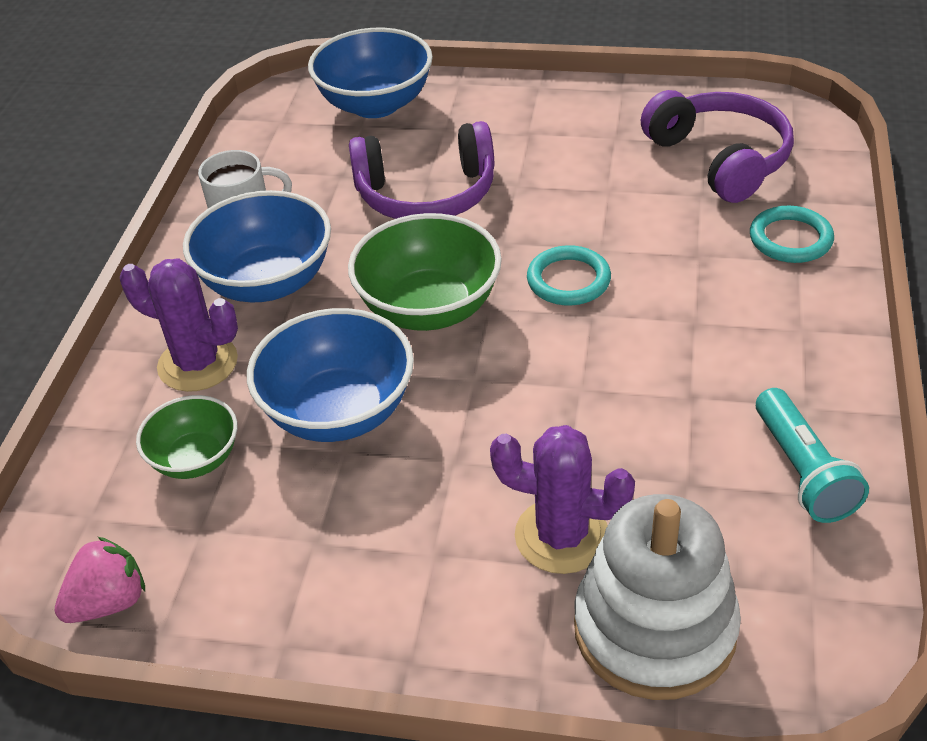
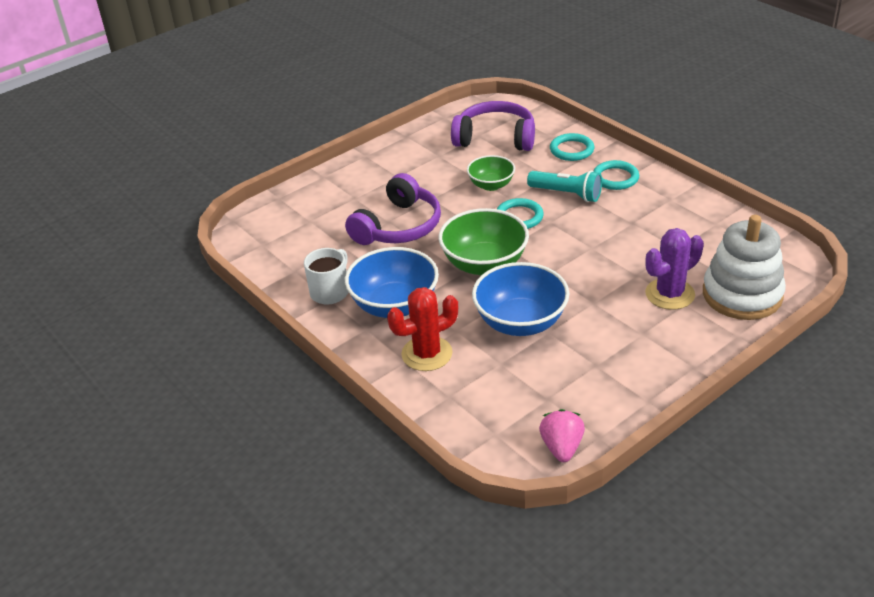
camera: 50 degrees left, 5 degrees down
purple cactus [120,258,238,392] -> red cactus [387,287,458,371]
green bowl [136,395,237,479] -> green bowl moved to [467,155,515,191]
blue bowl [308,28,433,118] -> none
turquoise flashlight [756,388,869,523] -> turquoise flashlight moved to [527,170,602,202]
none -> turquoise ring [593,160,639,190]

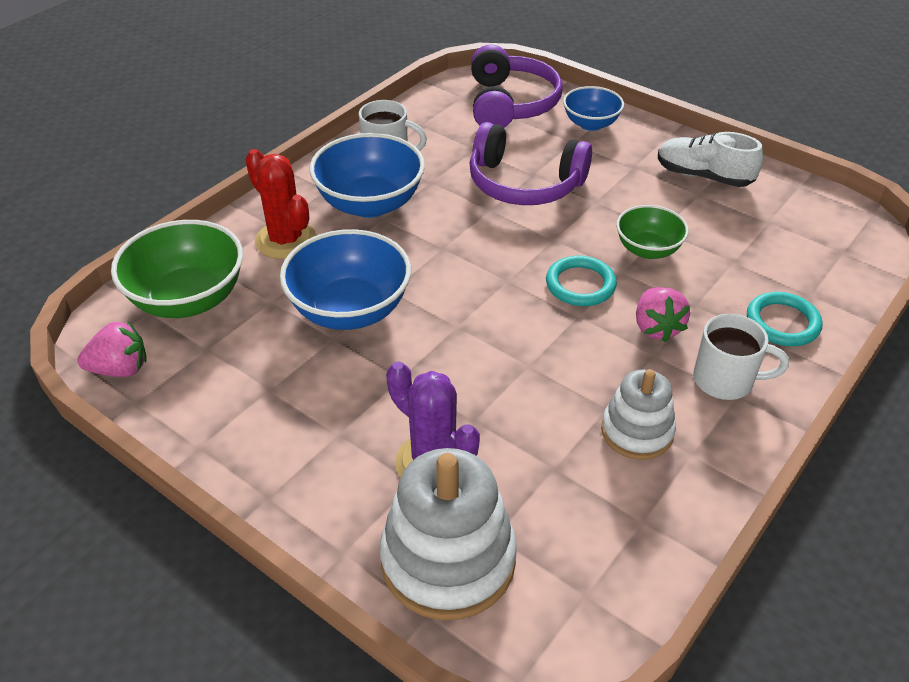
camera: 75 degrees right, 5 degrees up
green bowl [438,208,529,275] -> green bowl moved to [111,220,243,318]
purple headphones [451,101,535,151] -> purple headphones moved to [471,44,563,128]
turquoise flashlight [527,170,602,202] -> pink strawberry [636,287,690,342]
turquoise ring [593,160,639,190] -> white mug [693,314,789,400]
none -> blue bowl [563,86,624,131]
none -> white stacking toy [601,369,676,460]
none -> white shoe [658,132,763,187]

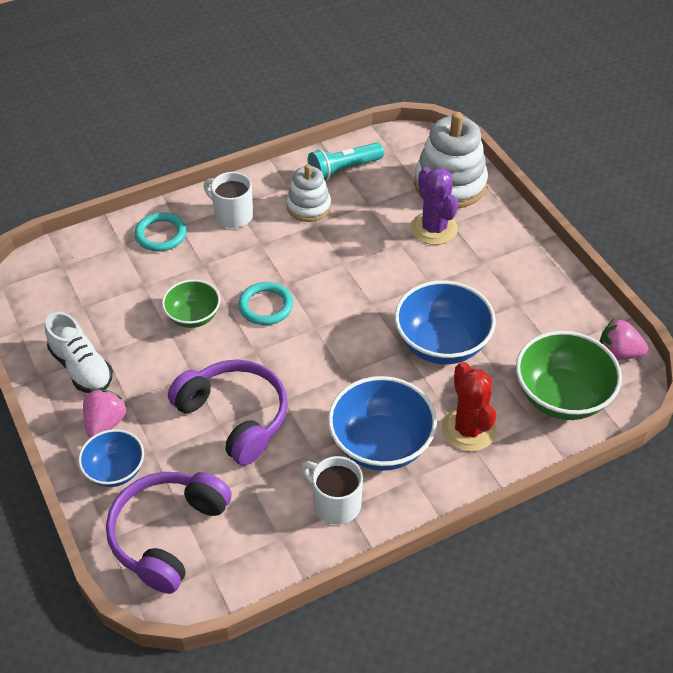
camera: 155 degrees left, 5 degrees up
pink strawberry [636,287,690,342] -> pink strawberry moved to [83,389,127,438]
none -> turquoise flashlight [308,142,384,182]

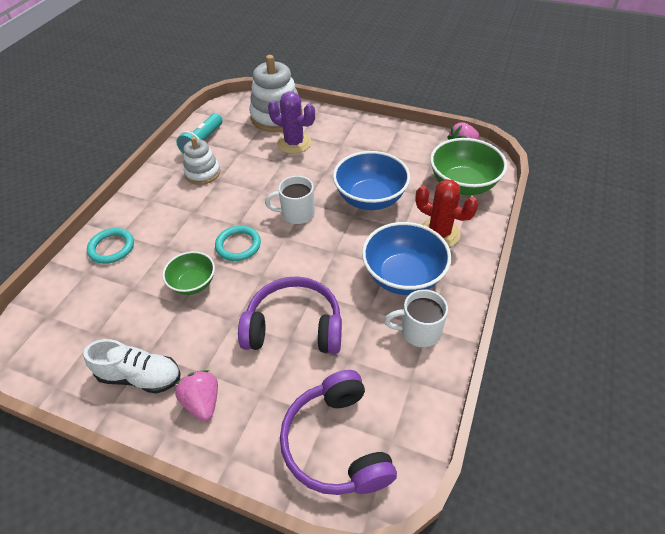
camera: 40 degrees left, 0 degrees up
blue bowl [78,429,144,487] -> none
white mug [204,172,253,228] -> white mug moved to [265,176,315,224]

